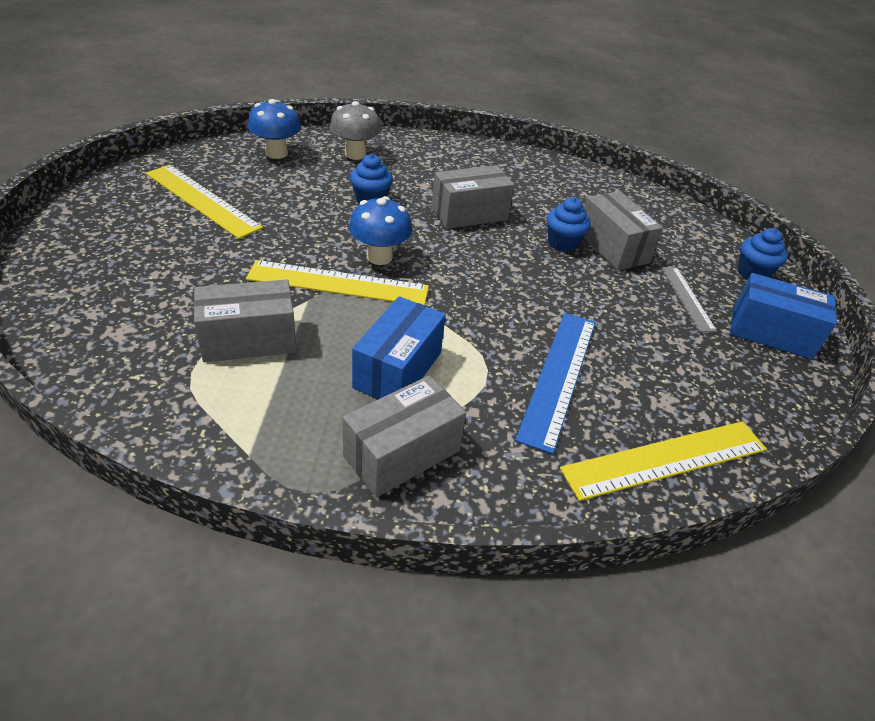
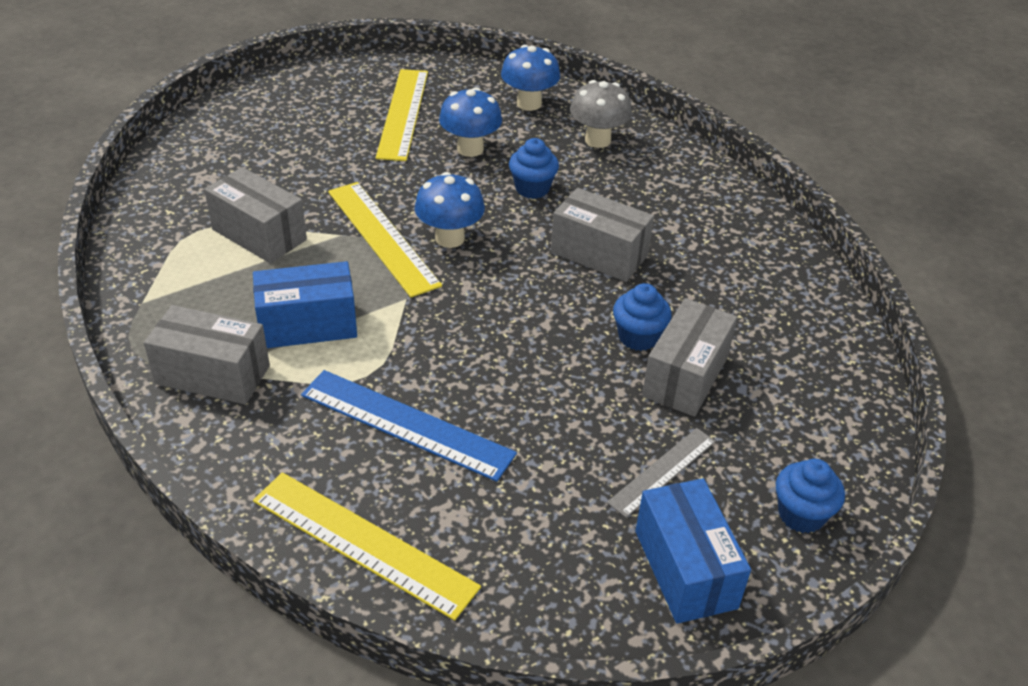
camera: 55 degrees right, 0 degrees up
blue ruler [515,313,596,454] -> blue ruler turned 45 degrees clockwise [301,370,517,482]
none -> blue mushroom [439,87,502,157]

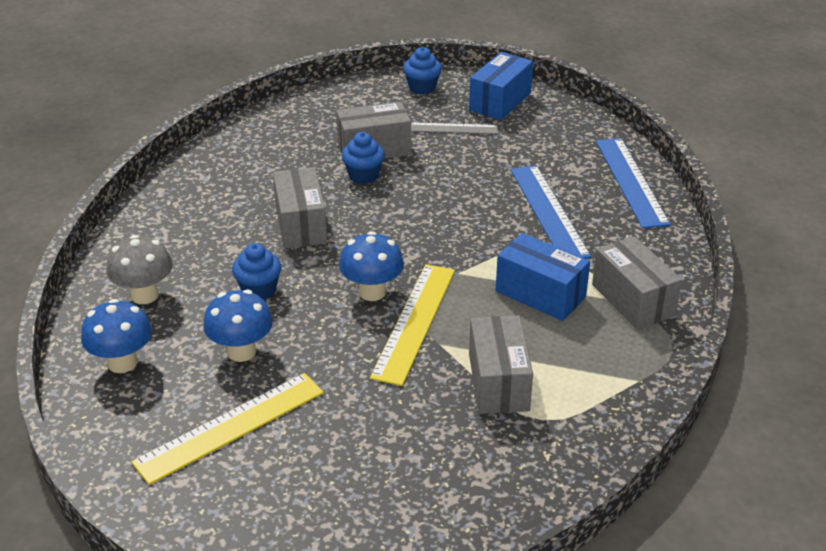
camera: 130 degrees left, 5 degrees down
yellow ruler [253,472,481,621] -> blue ruler [596,138,671,229]

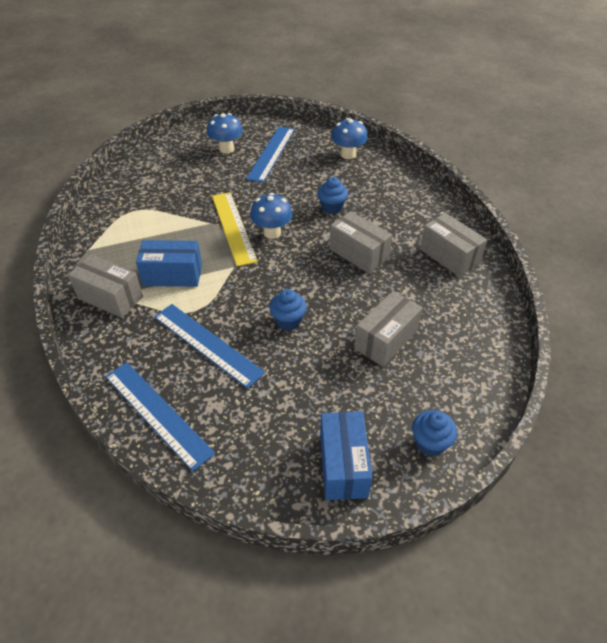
camera: 145 degrees right, 10 degrees up
grey mushroom [107,235,173,304] -> none
yellow ruler [131,373,324,485] -> blue ruler [246,127,295,183]
blue mushroom [203,290,273,362] -> blue mushroom moved to [207,113,243,153]
blue cupcake [342,132,385,184] -> blue cupcake moved to [269,289,307,331]
grey ruler [411,122,498,134] -> none
grey box [469,315,533,414] -> grey box moved to [420,213,487,277]

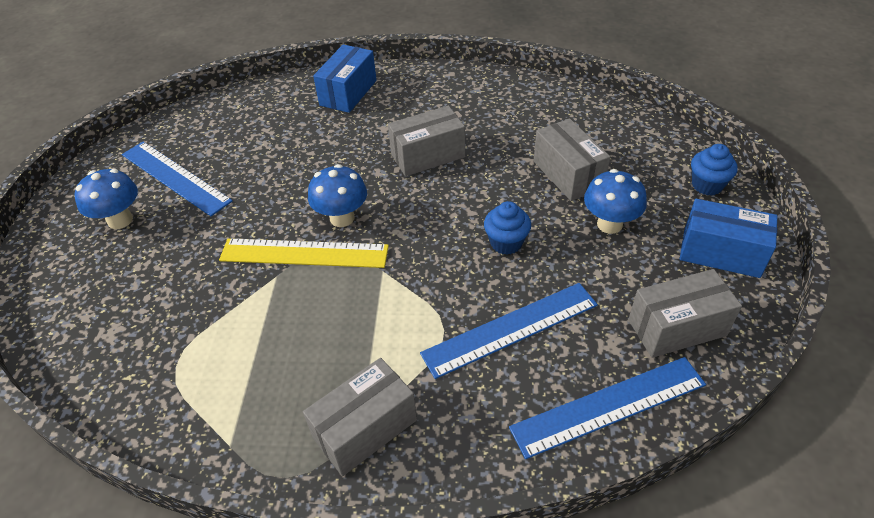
camera: 65 degrees left, 0 degrees up
blue box [136,240,202,287] -> blue box moved to [313,44,377,113]
blue cupcake [317,177,348,214] -> none
blue mushroom [331,118,368,159] -> blue mushroom moved to [584,169,647,234]
grey box [420,213,487,277] -> grey box moved to [628,269,742,358]

